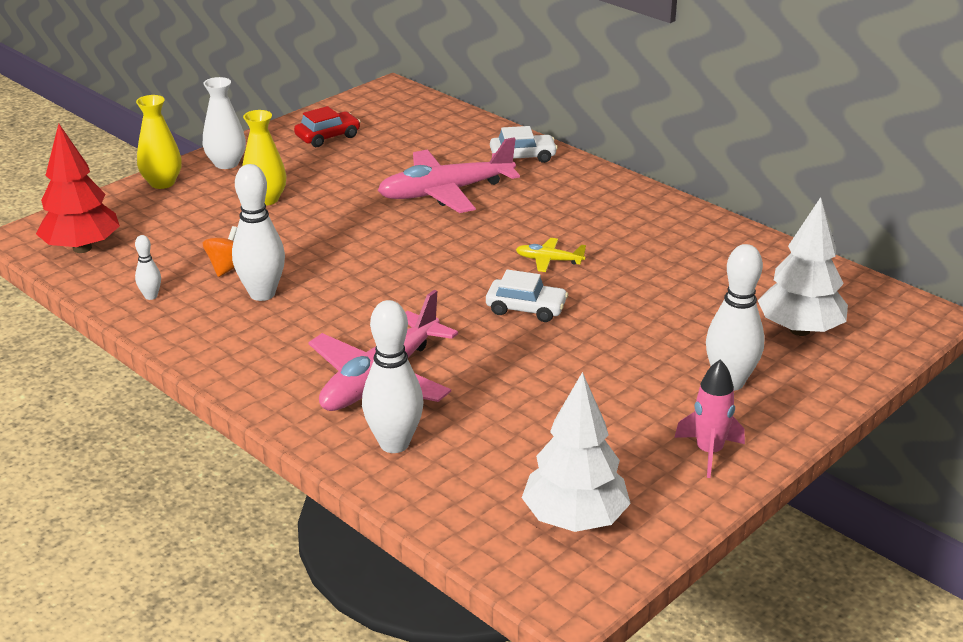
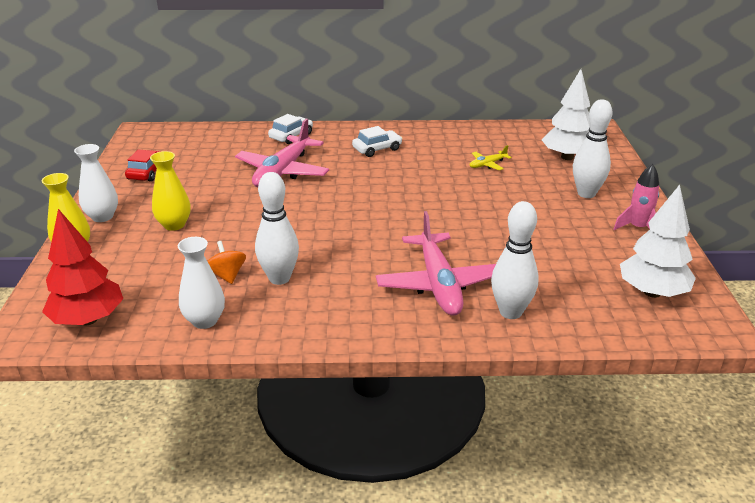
camera: 45 degrees left, 0 degrees up
white bowling pin [135,235,161,300] -> white vase [178,237,225,329]
white car [486,269,568,322] -> white car moved to [352,126,402,157]
yellow plane [516,238,586,272] -> yellow plane moved to [469,145,512,170]

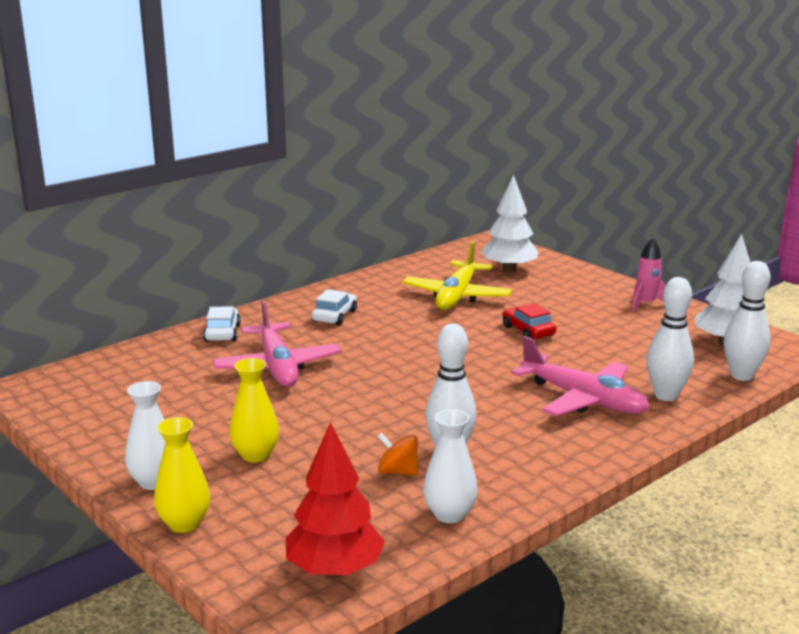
camera: 40 degrees left, 10 degrees down
red car [125,149,161,182] -> red car moved to [502,303,556,339]
yellow plane [469,145,512,170] -> yellow plane [403,241,512,310], size x2.24
white bowling pin [573,99,613,198] -> white bowling pin moved to [724,261,770,381]

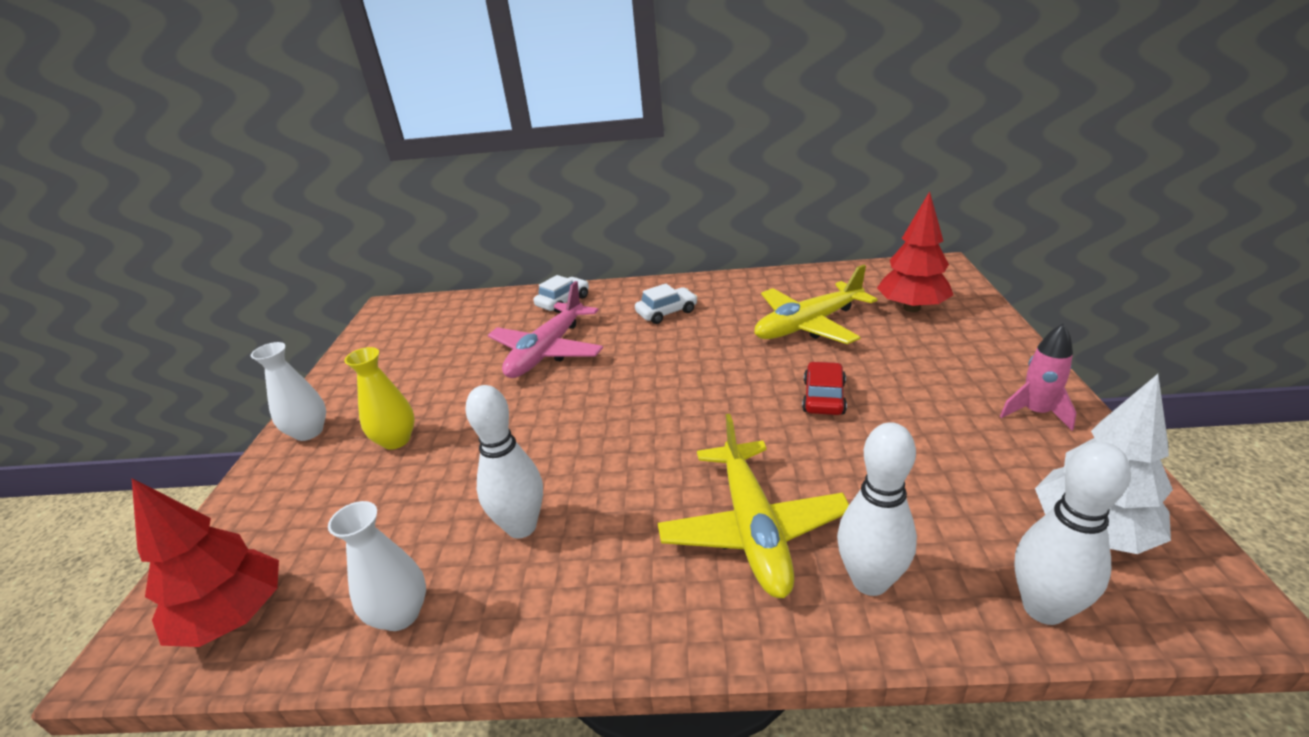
camera: 45 degrees right, 10 degrees up
yellow vase [154,417,210,533] -> none
orange spinning top [377,433,418,476] -> none
white tree [481,175,539,273] -> red tree [877,191,953,312]
pink plane [512,336,650,416] -> yellow plane [658,414,849,598]

